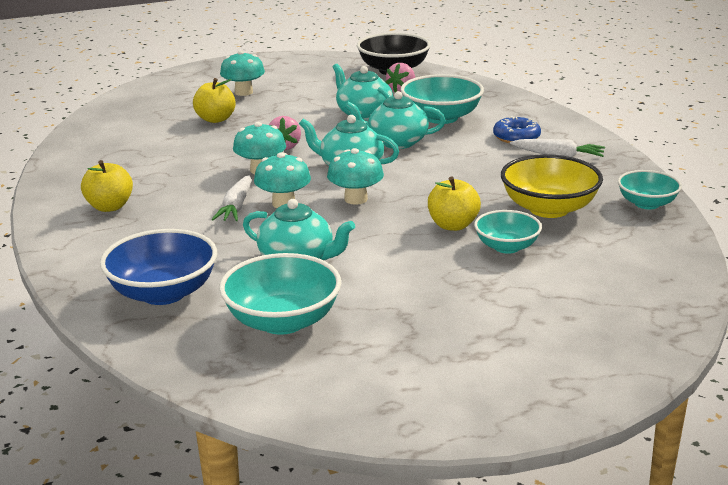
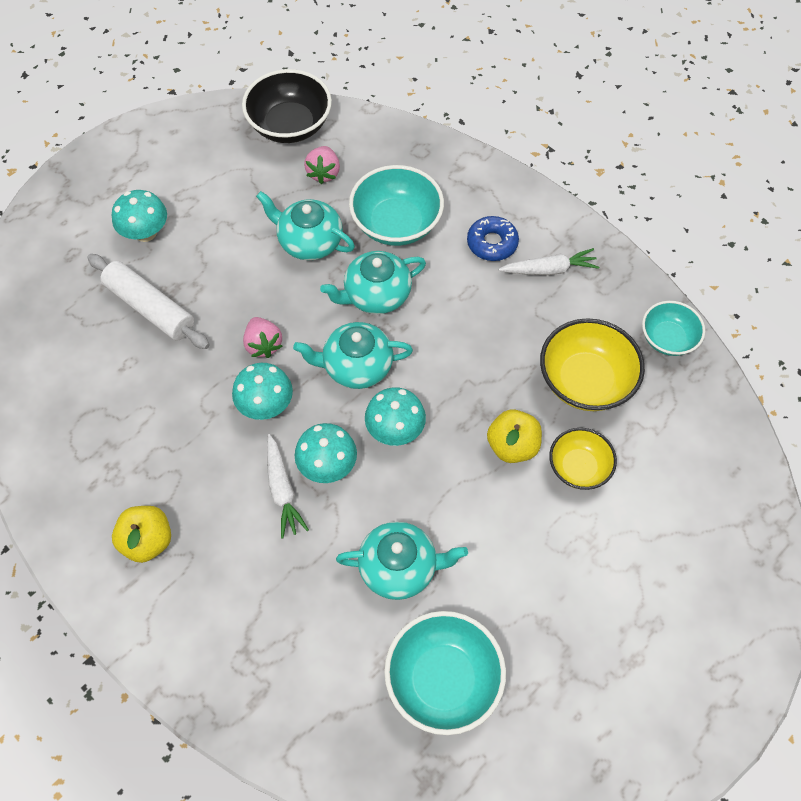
camera: 25 degrees left, 35 degrees up
blue bowl [100,229,217,305] -> none
yellow apple [193,78,236,123] -> white rolling pin [87,254,210,349]
turquoise bowl [474,210,542,254] -> yellow bowl [549,428,617,490]

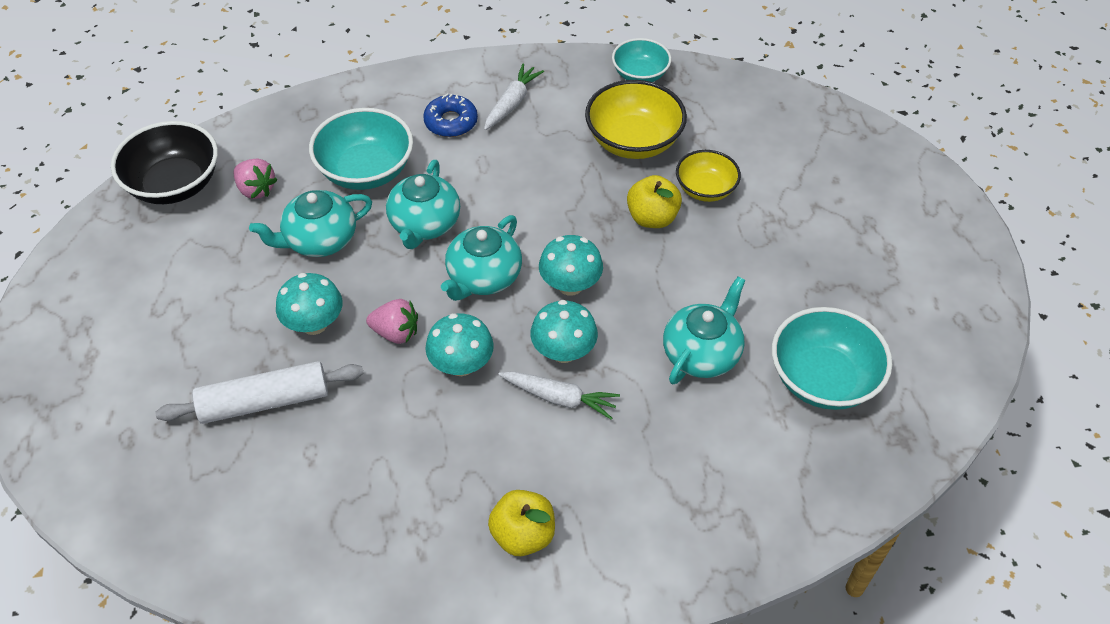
camera: 55 degrees left, 10 degrees down
turquoise mushroom [112,190,167,242] -> turquoise mushroom moved to [276,273,342,335]

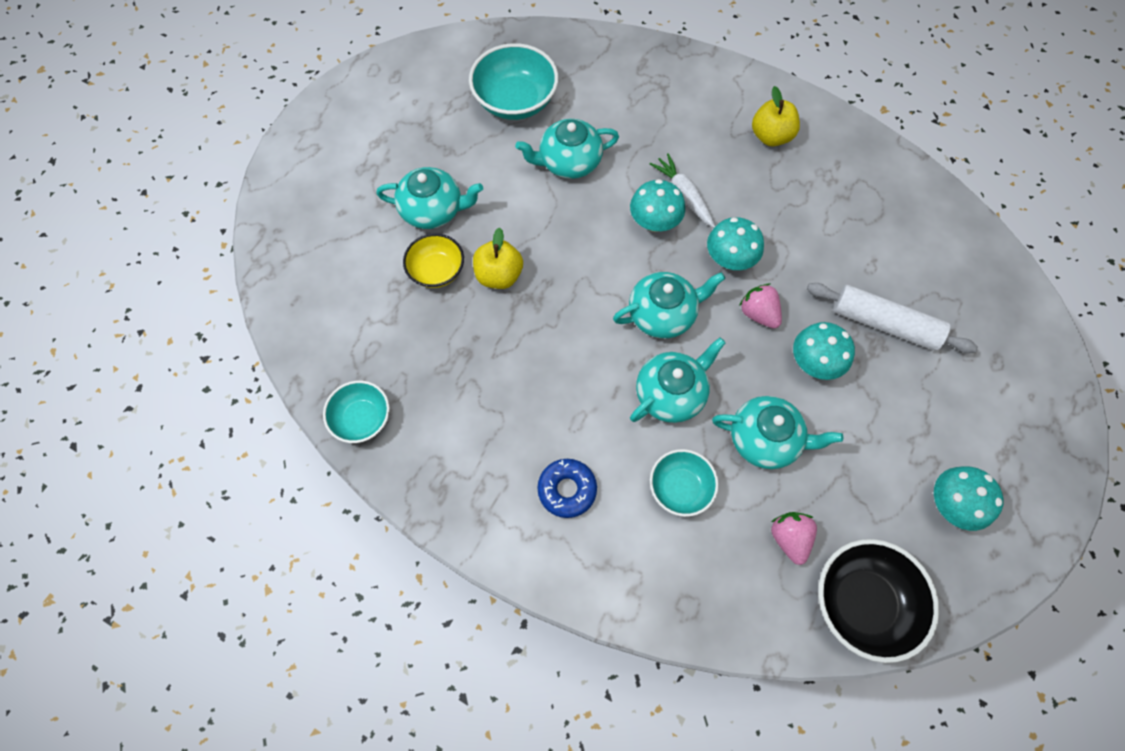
camera: 140 degrees left, 15 degrees up
turquoise bowl [309,108,413,190] -> turquoise bowl [650,449,719,517], size x0.62
white carrot [484,63,544,130] -> none
turquoise mushroom [539,235,603,296] -> turquoise mushroom moved to [934,466,1003,531]
yellow bowl [585,80,687,159] -> none
none -> turquoise teapot [376,167,483,229]

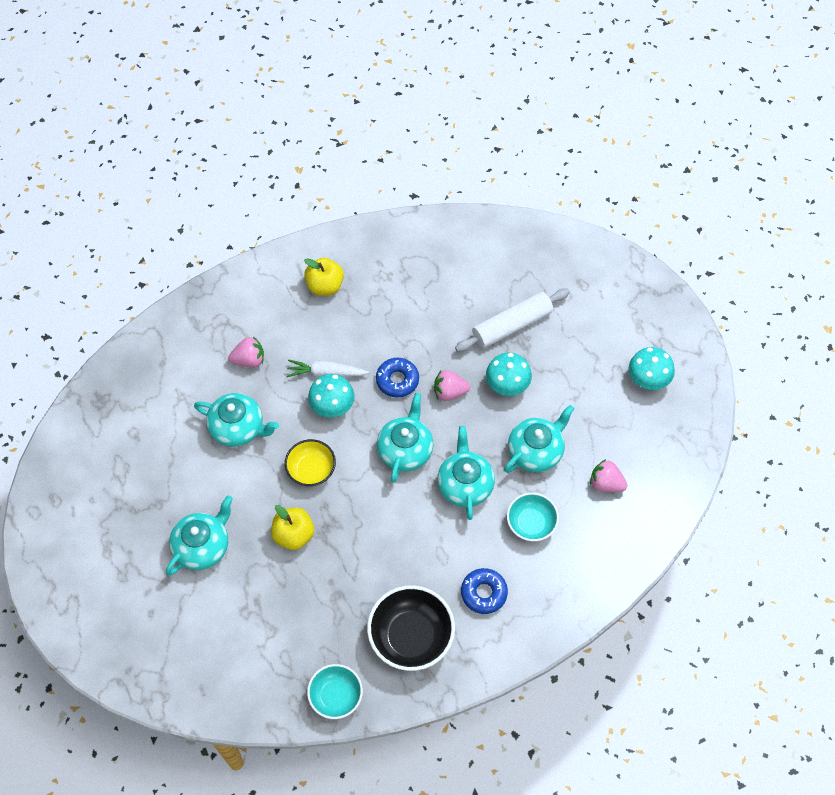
camera: 55 degrees left, 5 degrees down
yellow bowl [403,234,464,288] -> yellow bowl moved to [285,439,336,486]
turquoise bowl [469,43,559,120] -> none
turquoise teapot [515,119,619,179] -> turquoise teapot turned 90 degrees counterclockwise [194,393,279,447]
turquoise mushroom [707,217,764,270] -> blue donut [376,358,419,397]
black bowl [818,539,939,663] -> black bowl moved to [367,585,455,671]
none -> pink strawberry [228,336,264,367]

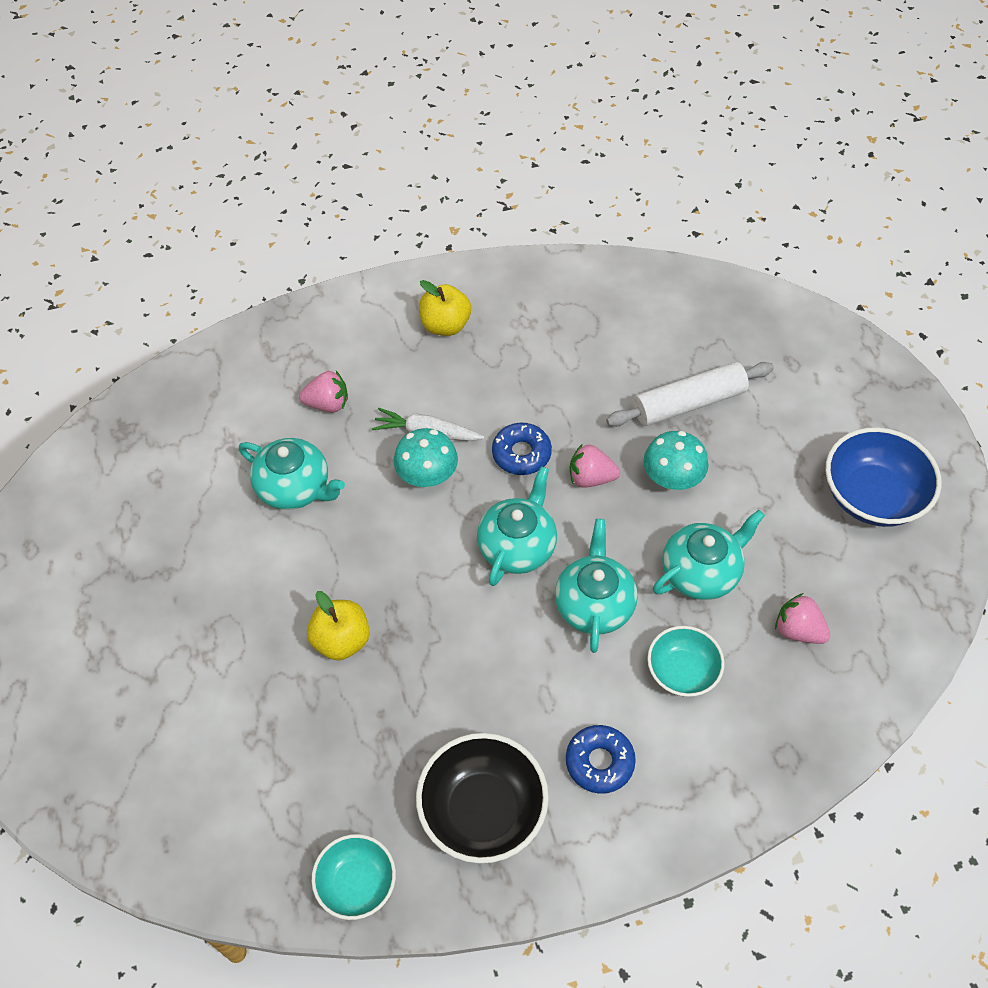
camera: 10 degrees right, 5 degrees down
turquoise teapot [166,495,233,575] -> none
yellow bowl [285,439,336,486] -> none
turquoise mushroom [629,347,675,390] -> blue bowl [825,427,942,527]

